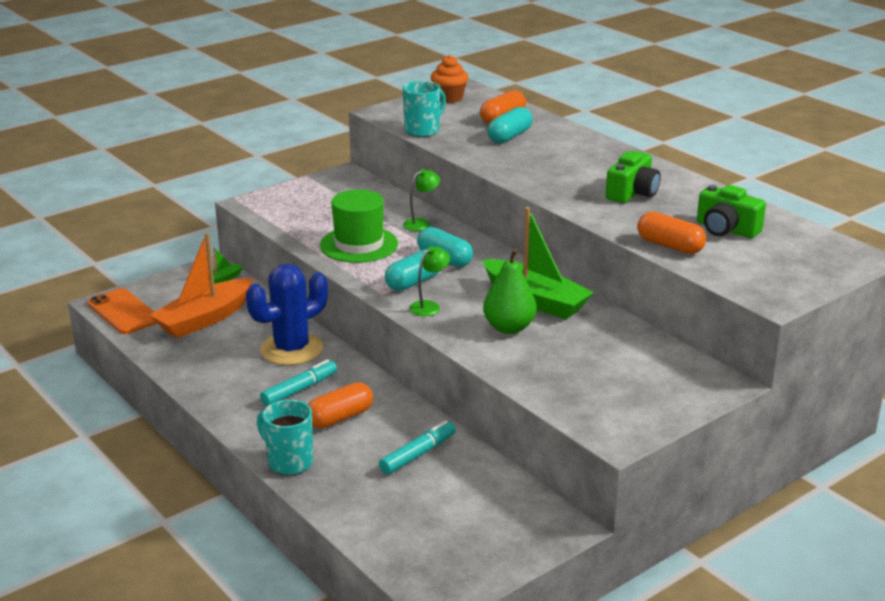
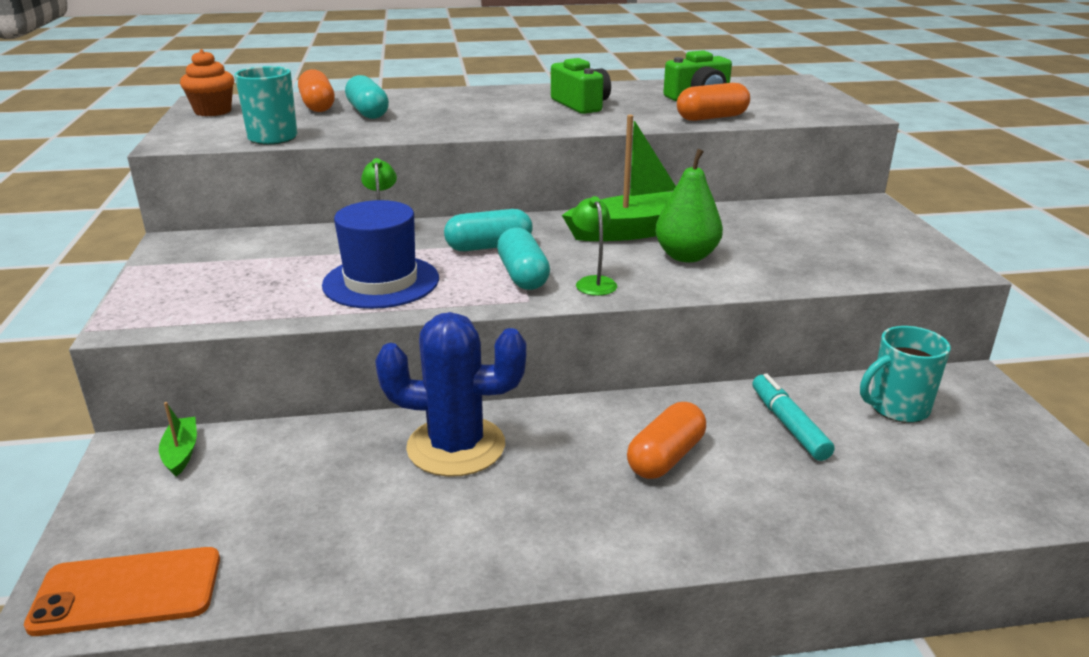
camera: 60 degrees left, 0 degrees up
orange boat [150,232,253,338] -> none
blue cactus [246,263,328,365] -> blue cactus turned 75 degrees counterclockwise [375,312,526,477]
turquoise mug [257,400,313,475] -> turquoise mug moved to [860,326,951,423]
turquoise marker [260,359,337,406] -> none
orange capsule [308,382,373,428] -> orange capsule turned 45 degrees clockwise [627,402,706,479]
green hat [320,190,398,263] -> blue hat [322,200,439,309]

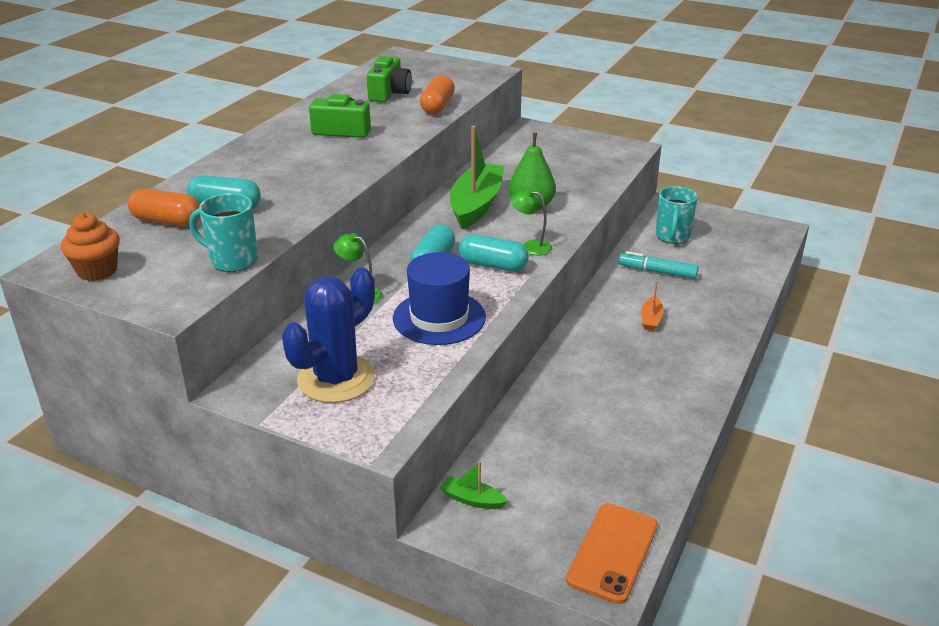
camera: 55 degrees left, 5 degrees up
blue cactus [375,312,526,477] -> blue cactus moved to [282,267,375,403]
orange capsule [627,402,706,479] -> orange boat [641,280,664,331]

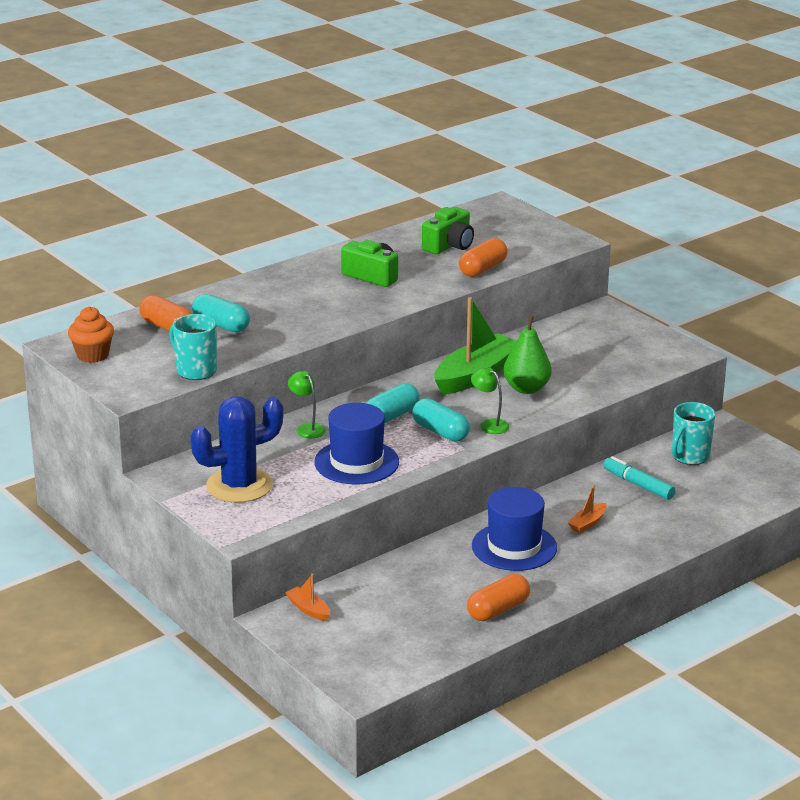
camera: 25 degrees right, 5 degrees down
green boat [440,461,508,509] -> orange boat [285,574,330,621]
orange phone [566,503,658,604] -> none
none -> orange capsule [467,574,530,621]
none -> blue hat [472,487,557,571]

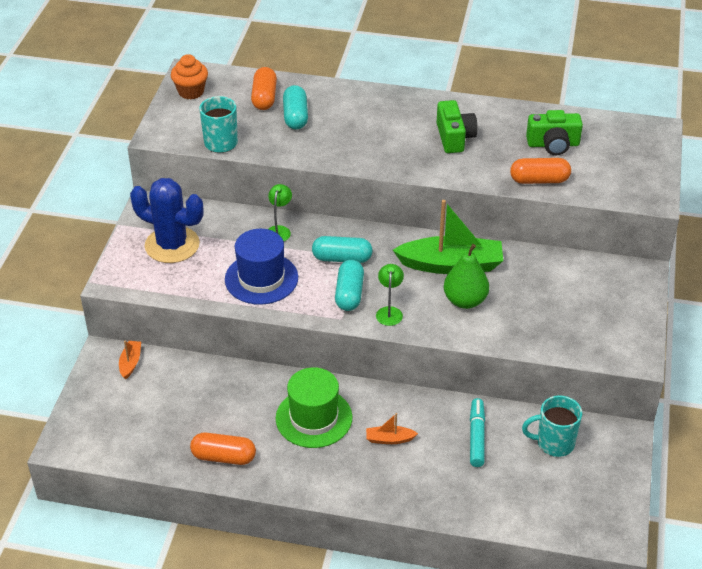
camera: 50 degrees right, 15 degrees up
blue hat [472,487,557,571] -> green hat [276,367,352,448]

